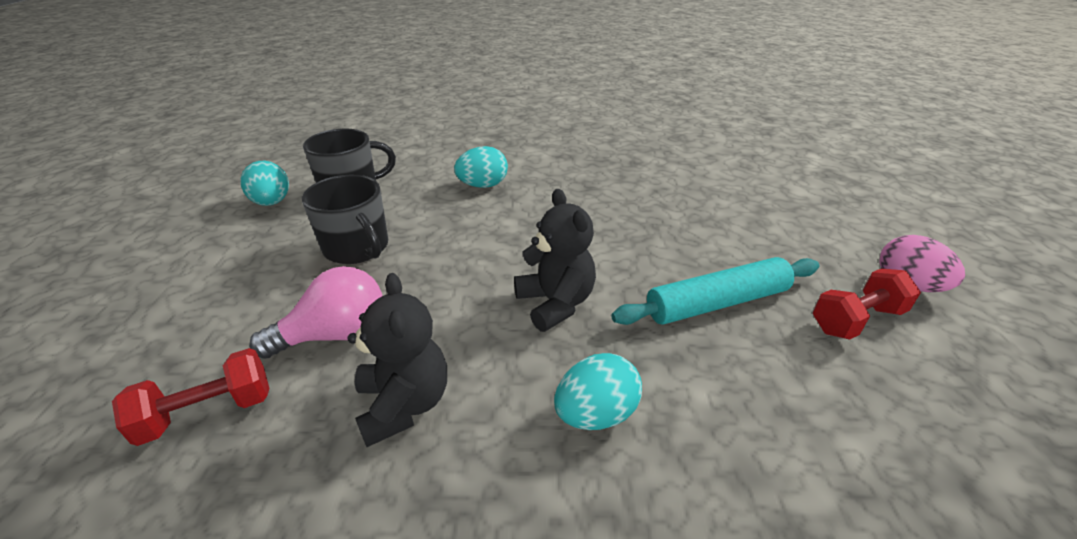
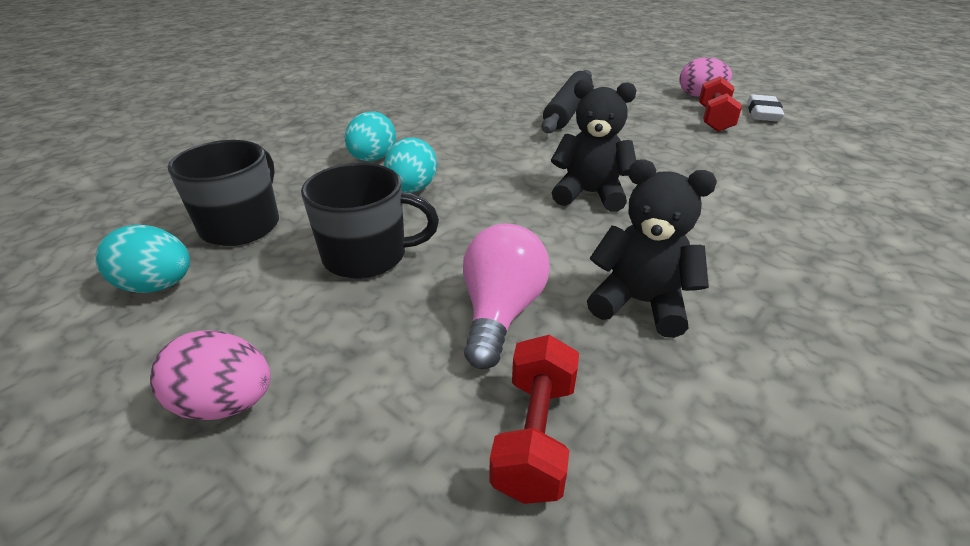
camera: 50 degrees left, 0 degrees up
turquoise egg [554,353,642,430] -> turquoise egg moved to [384,137,437,193]
turquoise rolling pin [611,257,819,325] -> none
none -> pink egg [150,330,271,420]
none -> black rolling pin [542,70,593,133]
none -> white eraser [747,94,784,122]

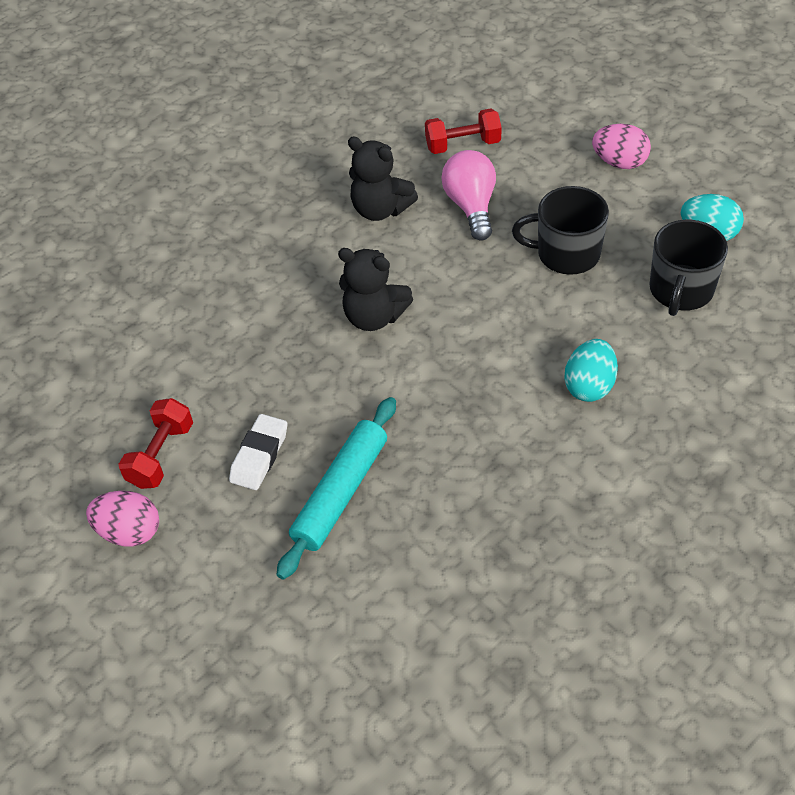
camera: 170 degrees left, 15 degrees up
turquoise egg [384,137,437,193] -> none
pink light bulb [463,224,550,369] -> pink light bulb turned 150 degrees clockwise [441,150,496,241]
red dumbbell [489,335,579,504] -> red dumbbell turned 60 degrees clockwise [425,109,502,154]
black rolling pin [542,70,593,133] -> turquoise rolling pin [277,397,396,580]
white eraser [747,94,784,122] -> white eraser moved to [229,414,287,490]

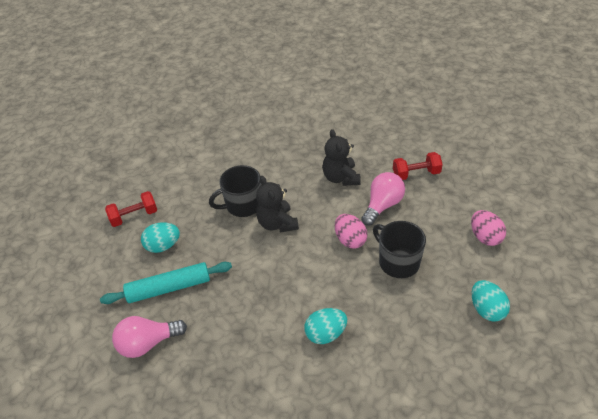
camera: 45 degrees right, 5 degrees down
pink egg [86,491,159,547] -> pink egg moved to [335,214,368,248]
white eraser [229,414,287,490] -> turquoise egg [141,222,180,253]
red dumbbell [425,109,502,154] -> red dumbbell turned 45 degrees counterclockwise [393,152,443,180]
black mug [649,220,728,316] -> black mug moved to [209,165,261,217]
none -> pink light bulb [112,316,187,358]

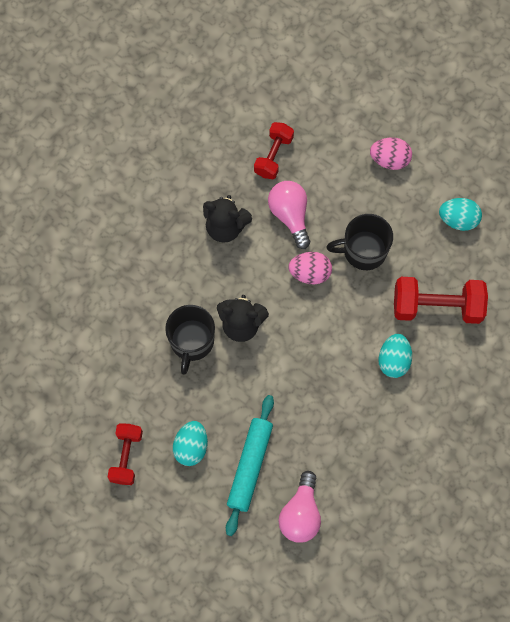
camera: 60 degrees left, 25 degrees up
none -> red dumbbell [394,277,488,324]

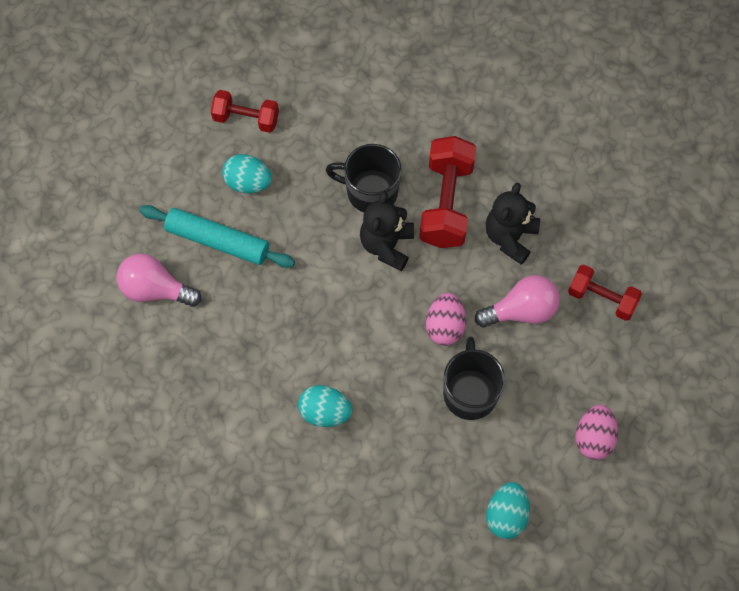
camera: 95 degrees right, 5 degrees down
red dumbbell [394,277,488,324] -> red dumbbell moved to [419,136,476,248]

